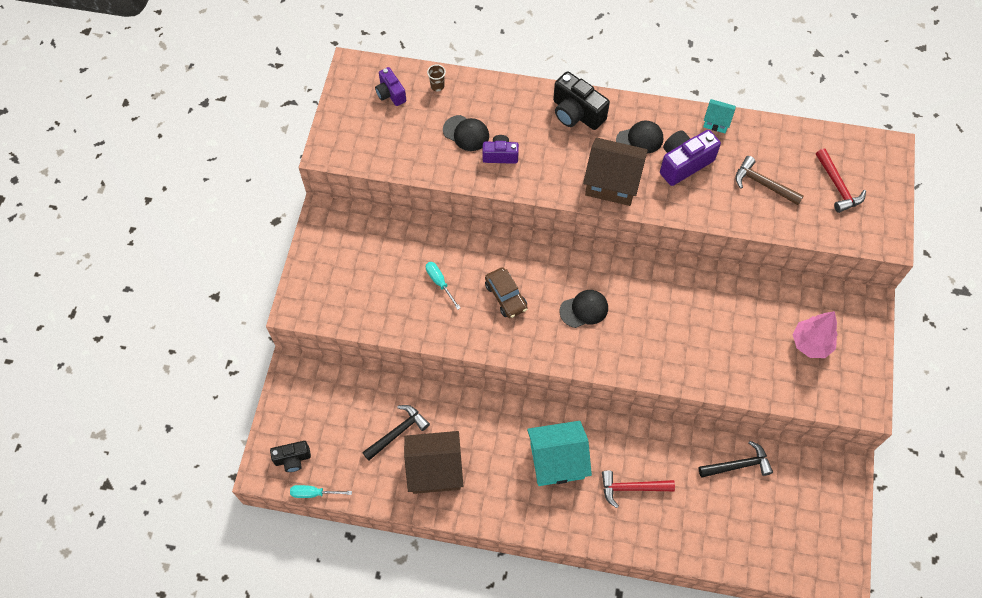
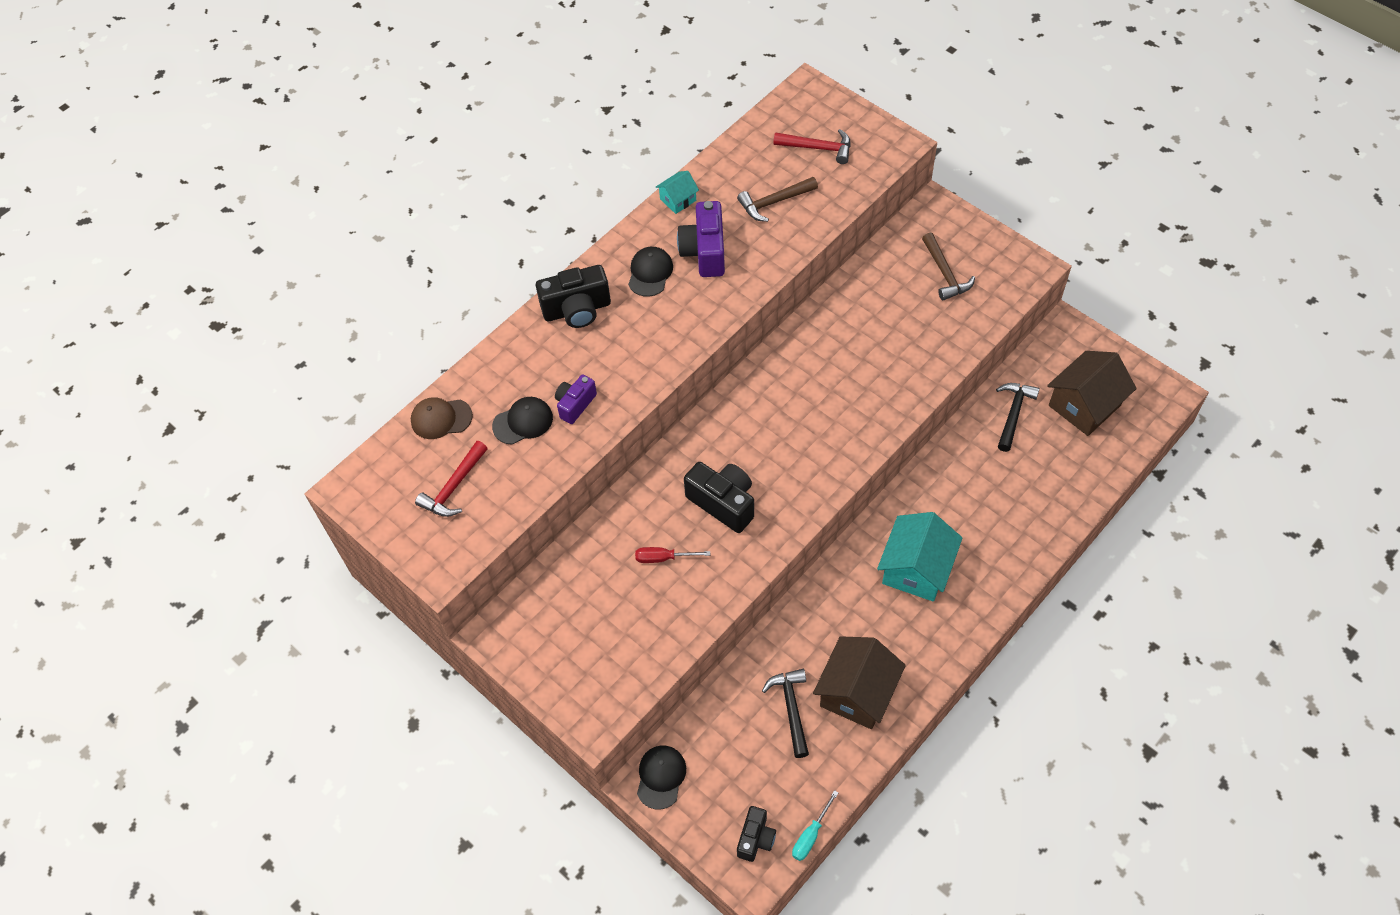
camera: 55 degrees left, 5 degrees down
purple camera [375,67,406,106] -> none
turquoise screwdriver [426,262,461,310] -> red screwdriver [635,547,710,563]
brown cup [427,64,446,91] -> brown cap [411,397,473,439]
brown car [485,267,528,318] -> black camera [684,462,754,533]
black cap [560,290,608,328] -> black cap moved to [637,745,686,810]
brown house [583,138,648,206] -> brown house moved to [1047,351,1137,436]
red hammer [602,470,675,508] -> red hammer moved to [415,441,488,517]
pink tree [792,311,838,358] -> brown hammer [922,233,975,301]

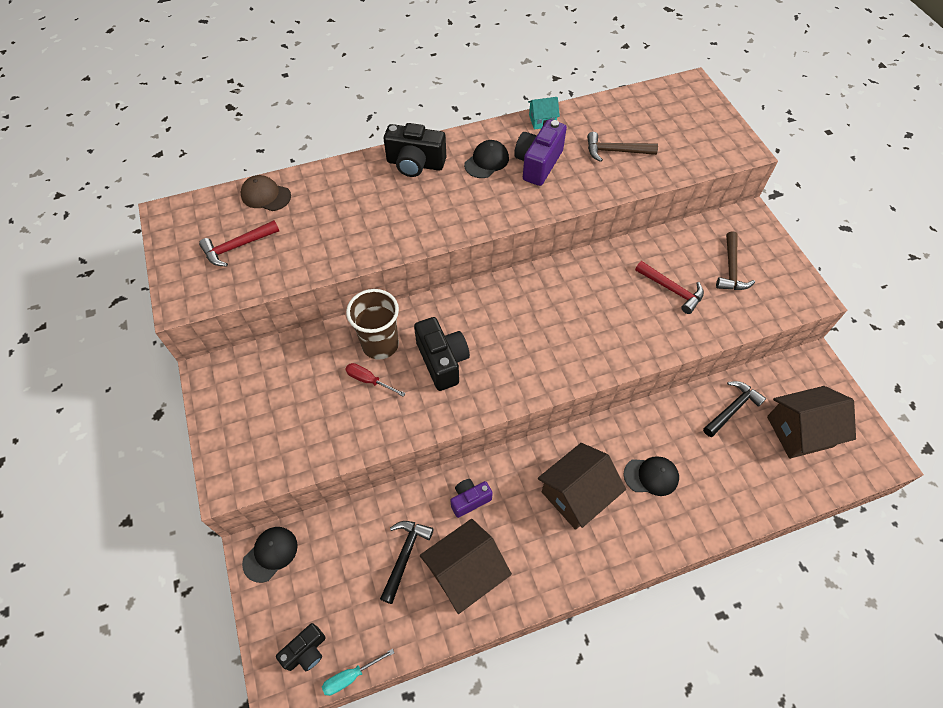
camera: 25 degrees right, 0 degrees up
black cap [492,397,553,445] -> black cap moved to [624,456,679,496]
purple camera [555,375,597,424] -> purple camera moved to [450,479,493,518]
red hammer [773,129,851,164] -> red hammer moved to [635,261,704,314]
turquoise house [877,512,963,602] -> brown house [538,443,626,530]
none -> brown cup [346,289,399,360]

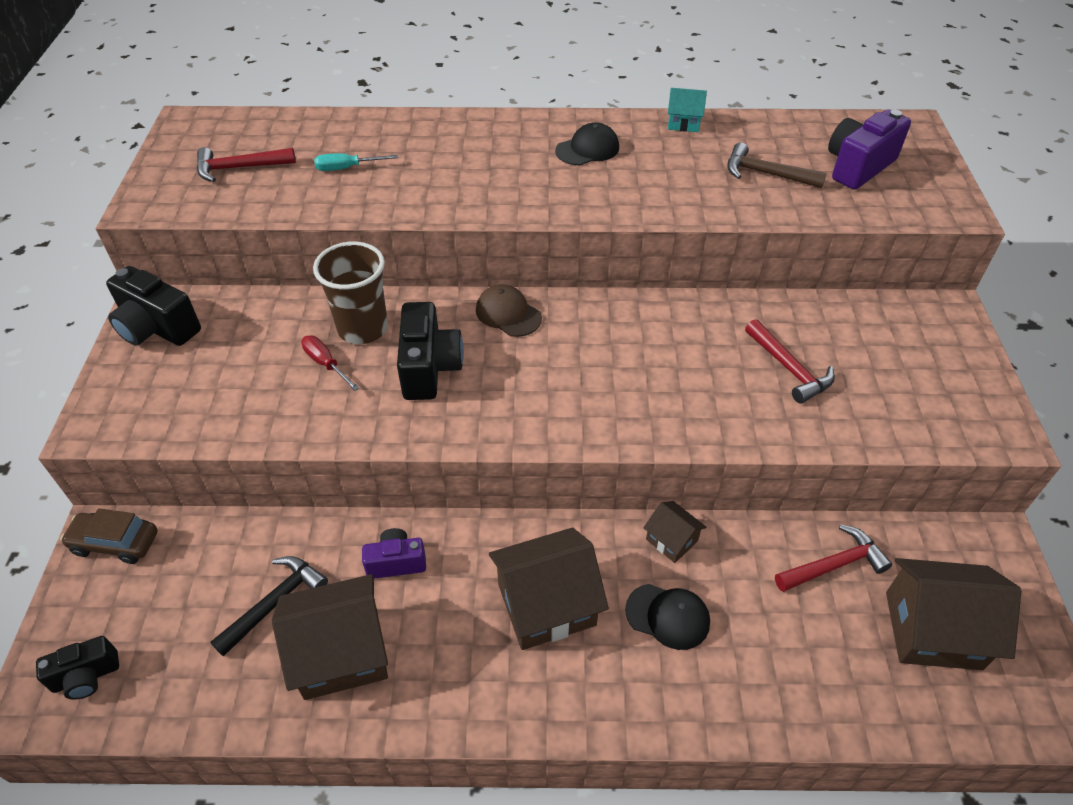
camera: 20 degrees right, 10 degrees down
brown cap [241,175,291,211] -> brown cap moved to [476,284,542,337]
black cap [242,527,298,583] -> brown car [60,508,158,564]
turquoise screwdriver [322,649,394,696] -> turquoise screwdriver moved to [314,153,398,171]
black camera [384,123,446,177] -> black camera moved to [106,266,201,346]
purple camera [514,119,567,186] -> purple camera moved to [828,110,911,189]
black hammer [703,381,766,437] -> red hammer [775,525,892,592]
brown hammer [716,231,755,290] -> none
none -> brown house [643,501,706,563]

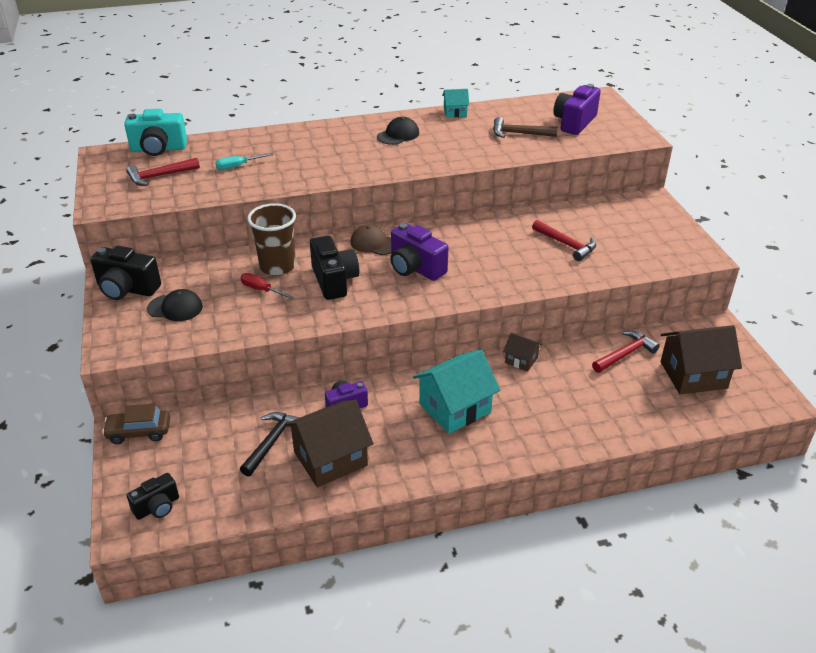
camera: 15 degrees left, 10 degrees down
brown house [489,527,609,650] -> turquoise house [413,350,500,434]
black cap [625,584,710,650] -> black cap moved to [147,289,203,321]
none -> turquoise camera [124,109,187,156]
none -> purple camera [390,223,449,281]

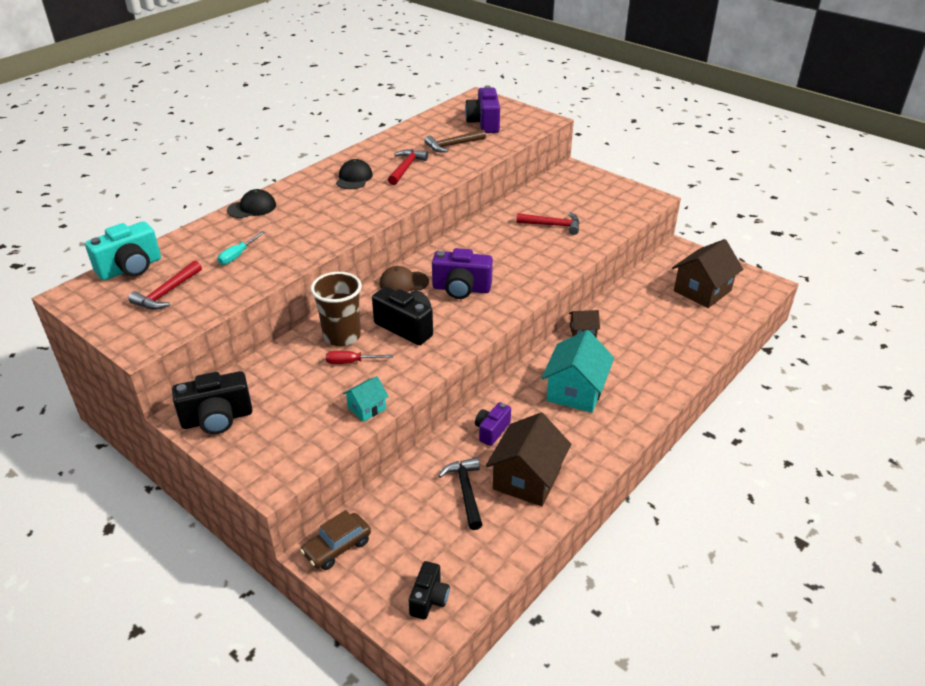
camera: 35 degrees left, 0 degrees up
black cap [147,289,203,321] -> black cap moved to [227,189,276,218]
turquoise house [442,89,469,117] -> turquoise house moved to [343,376,389,422]
red hammer [592,331,660,373] -> red hammer moved to [388,149,428,185]

